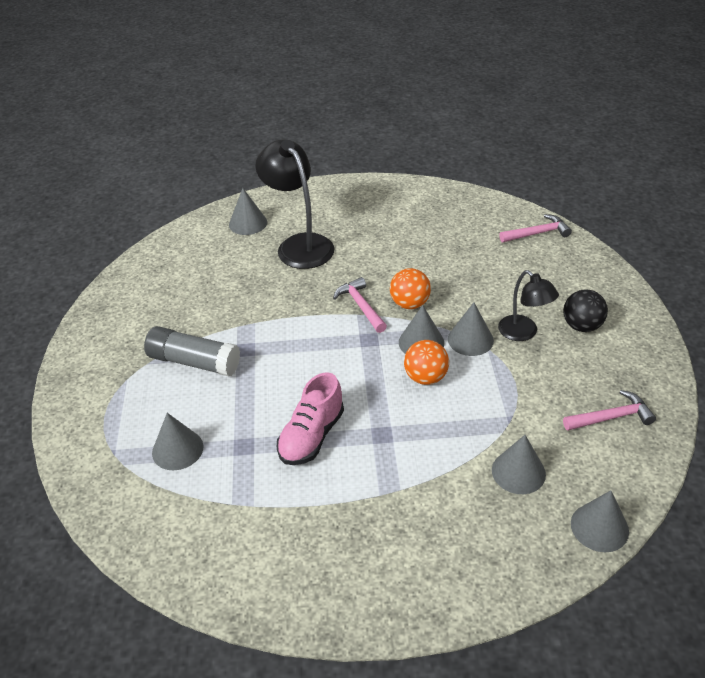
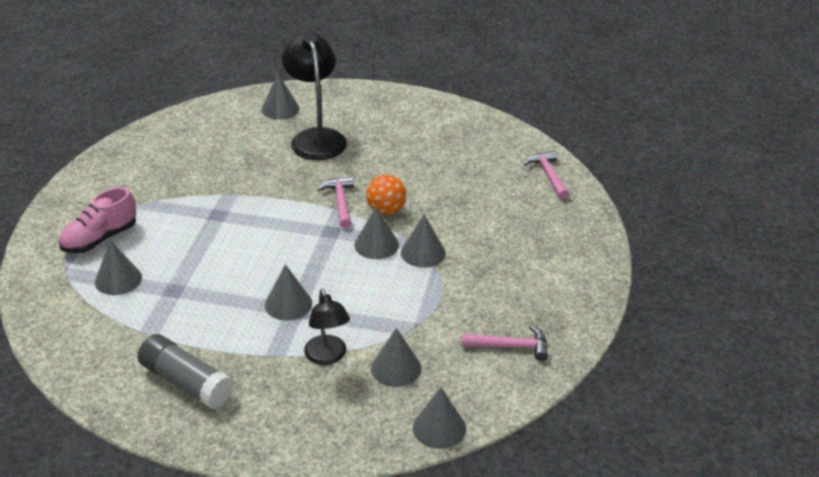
camera: 15 degrees right, 5 degrees down
grey glue stick [144,326,240,376] -> grey glue stick moved to [138,334,234,409]
pink shoe [277,372,344,465] -> pink shoe moved to [59,187,136,253]
orange ball [404,340,449,385] -> none
black lamp [498,270,559,341] -> black lamp moved to [304,289,350,365]
pink hammer [499,214,572,242] -> pink hammer turned 105 degrees counterclockwise [524,151,569,200]
black ball [563,290,608,332] -> none
none -> grey cone [265,264,312,320]

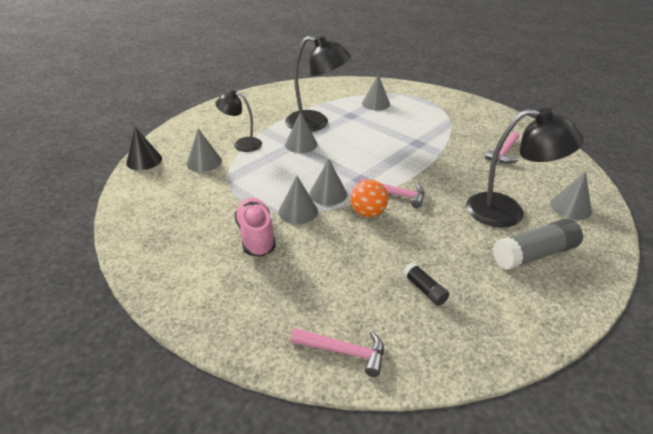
camera: 120 degrees right, 0 degrees up
pink shoe [59,187,136,253] -> pink shoe moved to [234,198,276,257]
grey glue stick [138,334,234,409] -> grey glue stick moved to [492,218,583,270]
grey cone [413,387,466,449] -> black cone [126,127,162,170]
pink hammer [461,325,548,361] -> pink hammer moved to [485,132,520,163]
none -> black lamp [285,35,351,132]
none -> black glue stick [403,262,449,306]

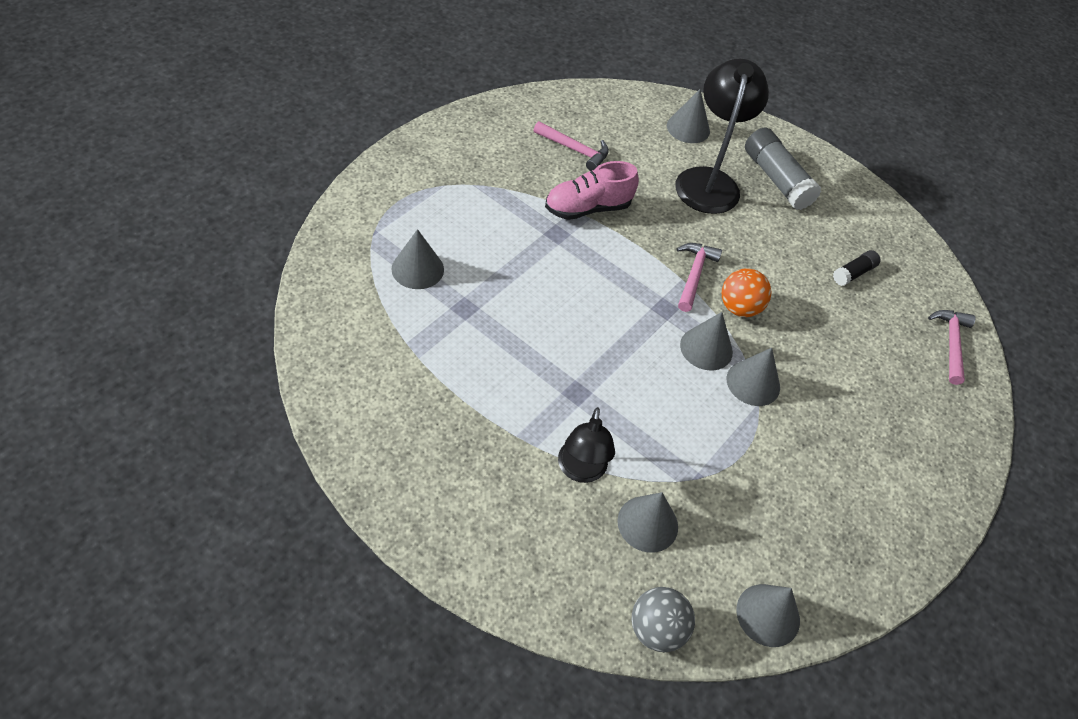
camera: 100 degrees left, 15 degrees up
black cone [126,127,162,170] -> grey ball [631,587,695,652]
pink shoe [234,198,276,257] -> pink shoe moved to [545,161,639,220]
black lamp [285,35,351,132] -> none
grey cone [285,112,318,153] -> grey cone moved to [736,584,800,647]

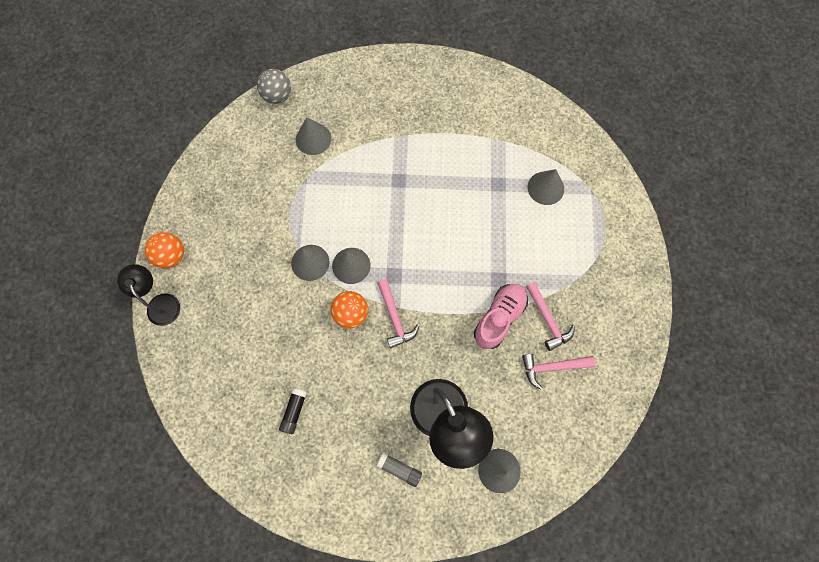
camera: 150 degrees right, 20 degrees up
black lamp [558,407,615,483] -> black lamp moved to [117,264,180,326]
grey cone [736,584,800,647] -> none
grey glue stick [745,128,821,210] -> grey glue stick [377,452,422,487], size x0.53
pink hammer [928,310,975,385] -> pink hammer moved to [526,282,575,351]
none -> orange ball [144,232,184,269]

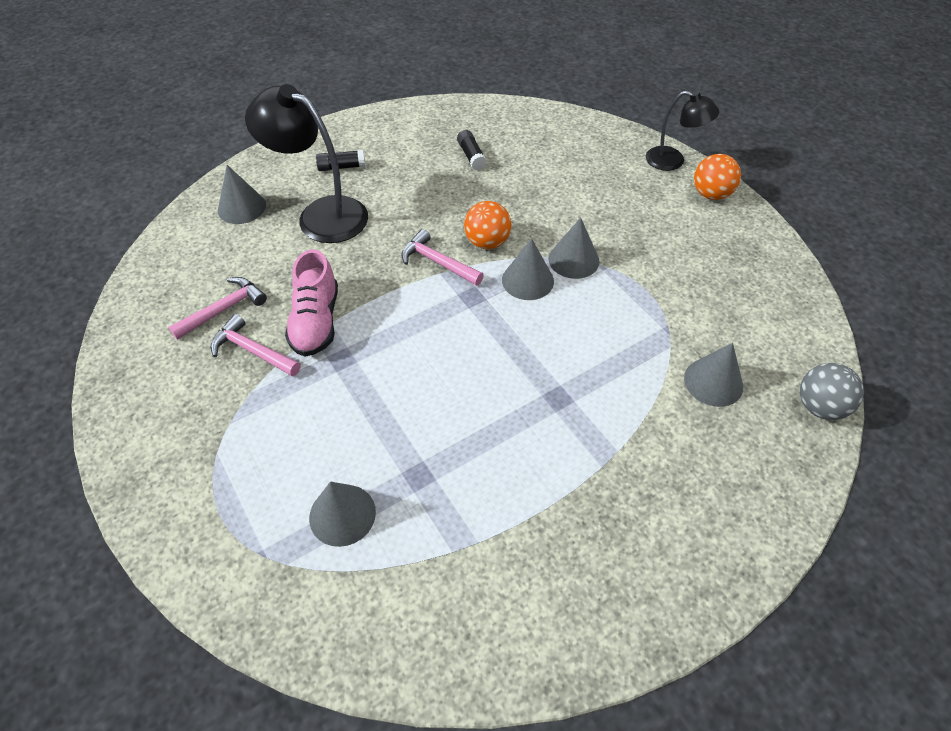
camera: 145 degrees right, 20 degrees down
grey glue stick [377,452,422,487] -> black glue stick [316,150,365,171]

